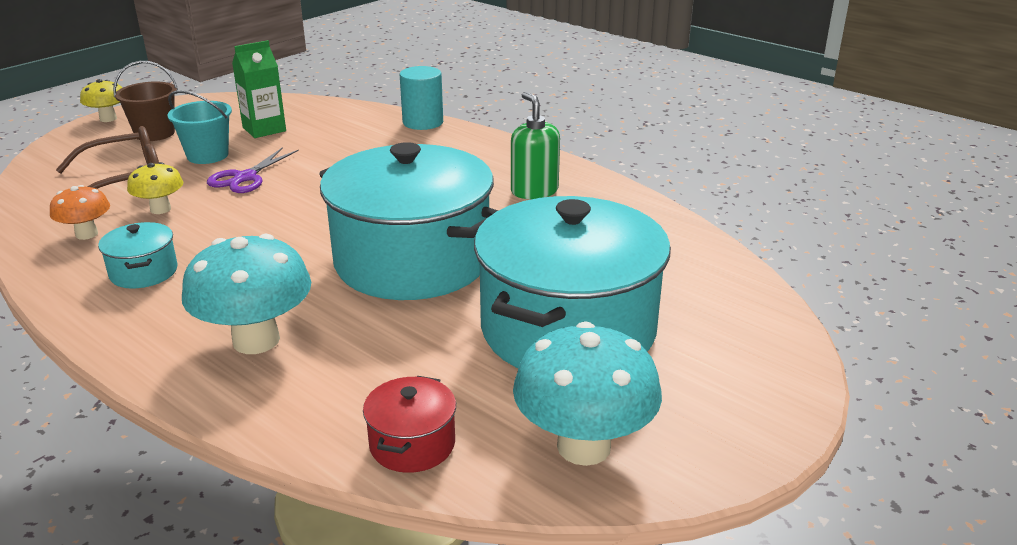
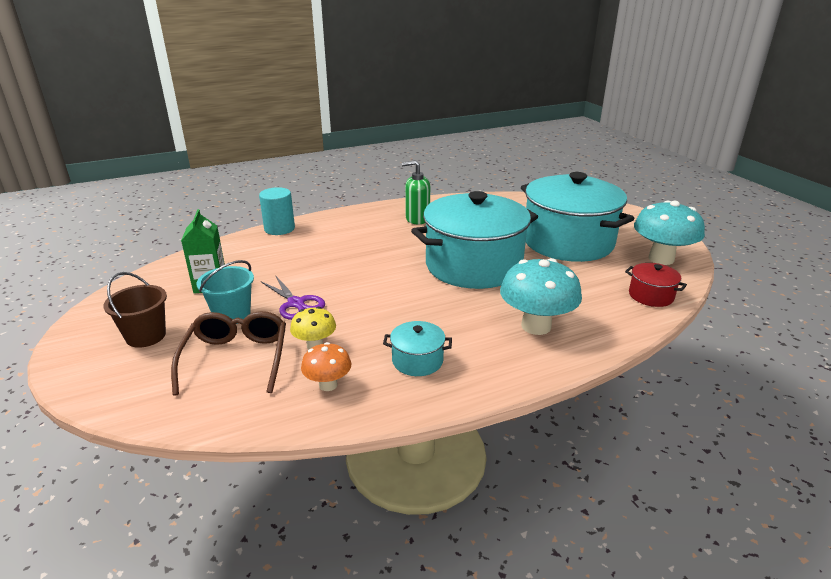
camera: 65 degrees left, 0 degrees up
yellow mushroom [80,79,122,122] -> none

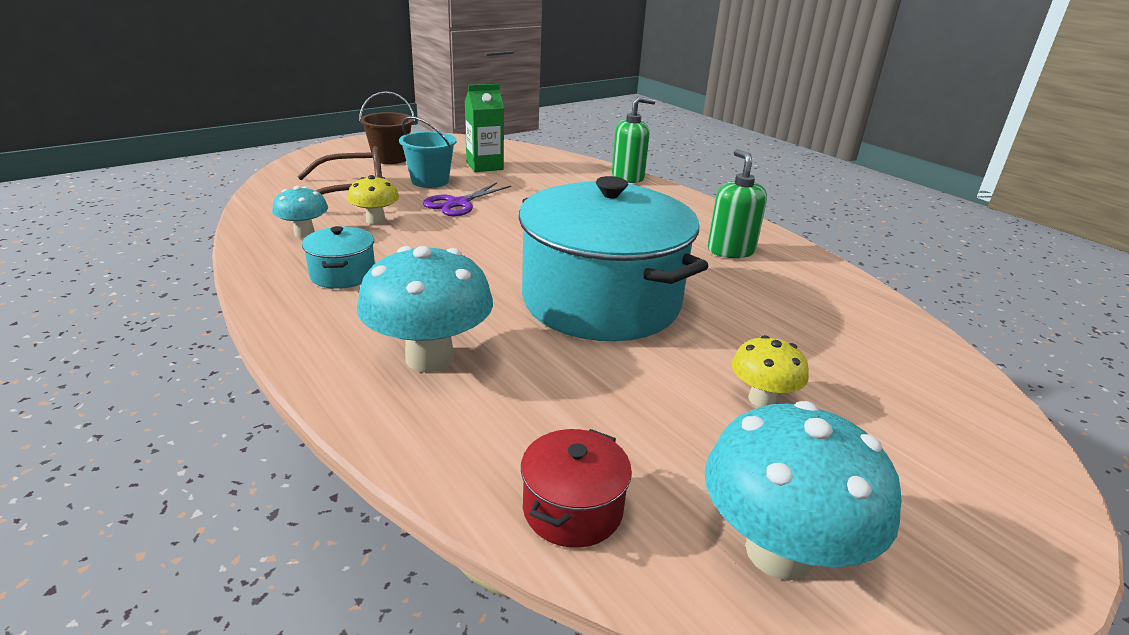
camera: 75 degrees right, 0 degrees up
turquoise cylinder [259,187,295,235] -> green soap dispenser [612,96,656,183]
orange mushroom [301,342,351,391] -> turquoise mushroom [272,186,328,238]
turquoise pot [521,172,635,262] -> yellow mushroom [732,335,809,407]

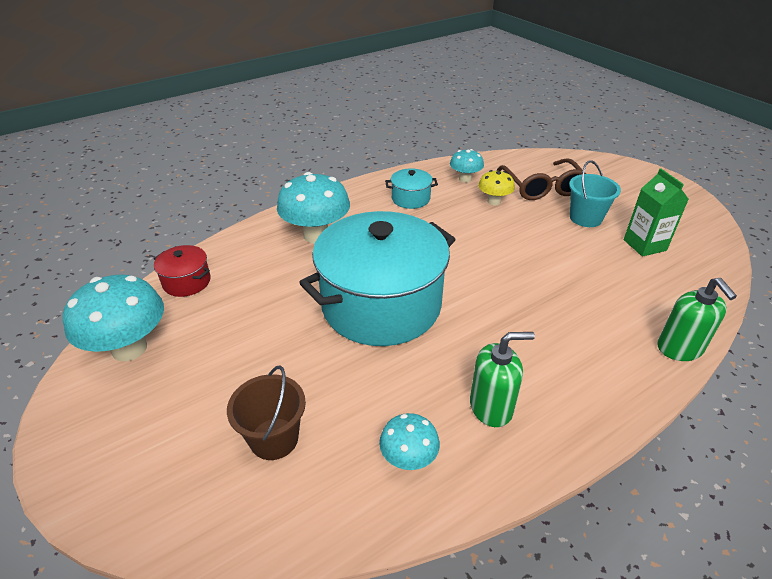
camera: 95 degrees right, 10 degrees up
brown bucket [359,91,415,164] -> brown bucket moved to [227,365,306,460]
purple scissors [423,183,511,216] -> none
yellow mushroom [732,335,809,407] -> none
none -> turquoise mushroom [379,413,440,470]

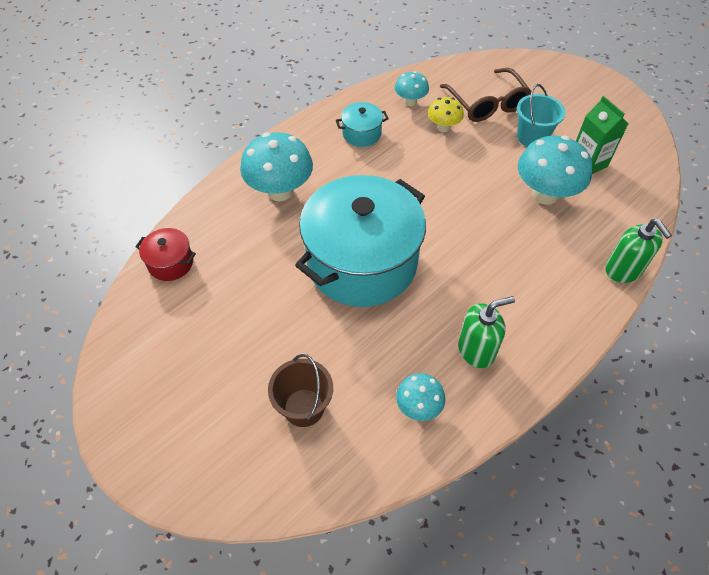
camera: 10 degrees left, 15 degrees up
turquoise mushroom [63,275,164,361] -> turquoise mushroom moved to [518,136,592,205]

